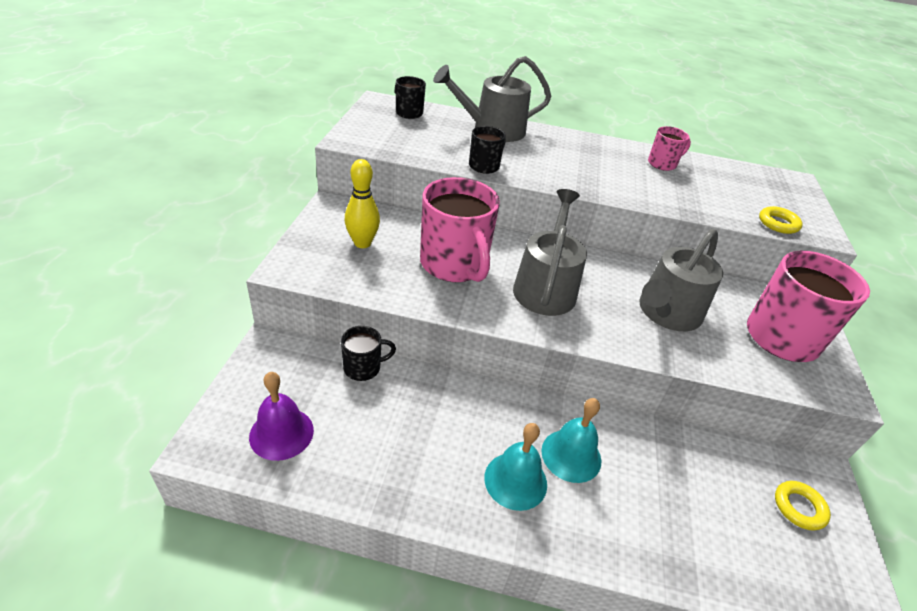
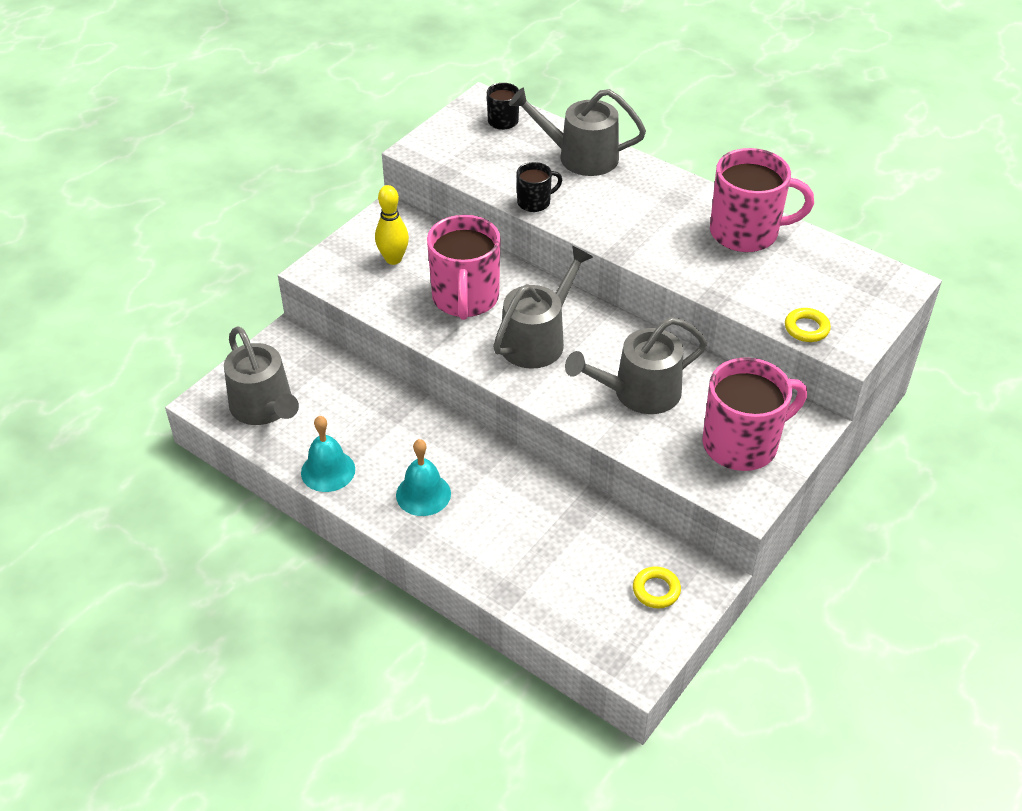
camera: 30 degrees right, 5 degrees up
purple bell [249,372,314,461] -> grey watering can [224,326,299,425]
black mug [341,326,396,381] -> none
turquoise bell [541,398,601,483] -> turquoise bell moved to [301,416,355,492]
pink mug [648,126,691,171] -> pink mug [710,148,814,252], size x2.01

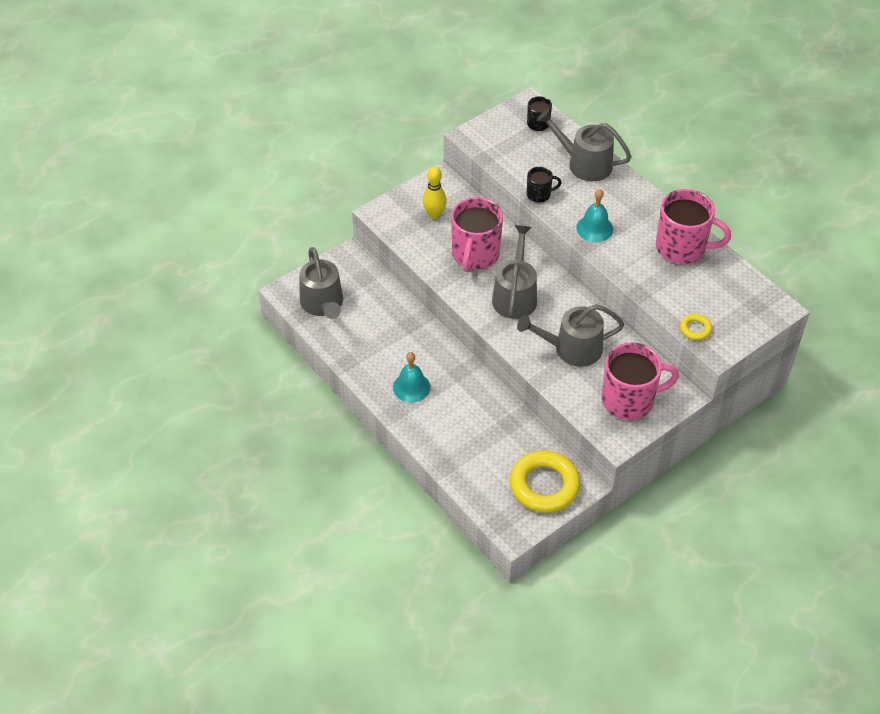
camera: 15 degrees right, 5 degrees up
turquoise bell [301,416,355,492] -> turquoise bell moved to [576,189,613,242]
grey watering can [493,246,593,369] -> grey watering can turned 45 degrees counterclockwise [492,225,537,319]
yellow ring [633,566,681,608] -> yellow ring [510,450,580,513], size x2.16

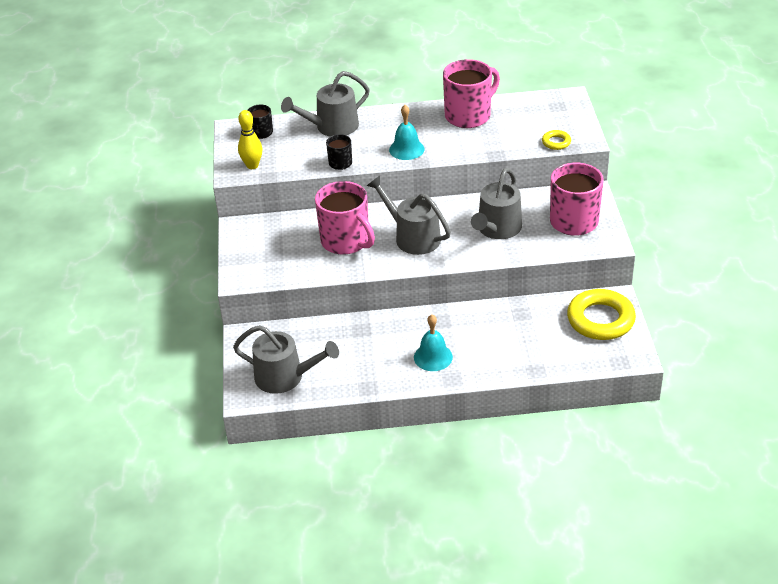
camera: 55 degrees left, 10 degrees down
yellow bowling pin [423,166,447,219] -> yellow bowling pin moved to [238,110,262,169]

